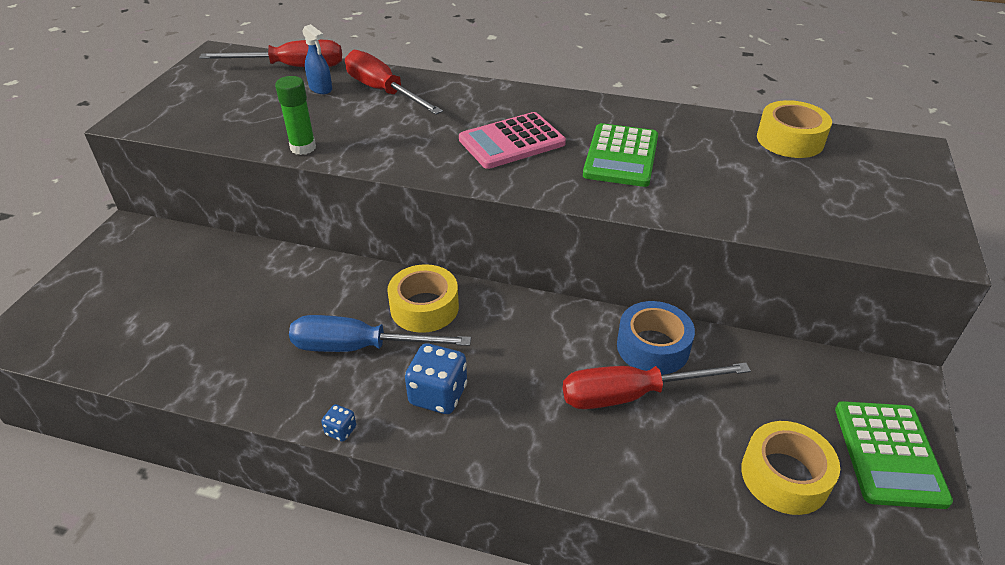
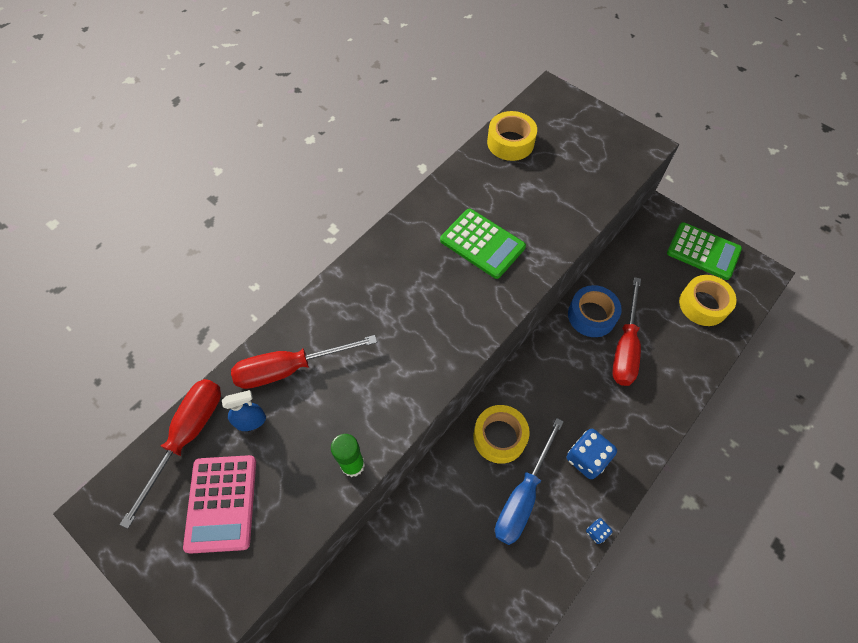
camera: 65 degrees left, 20 degrees up
pink calculator [459,112,566,169] -> pink calculator moved to [183,455,256,554]

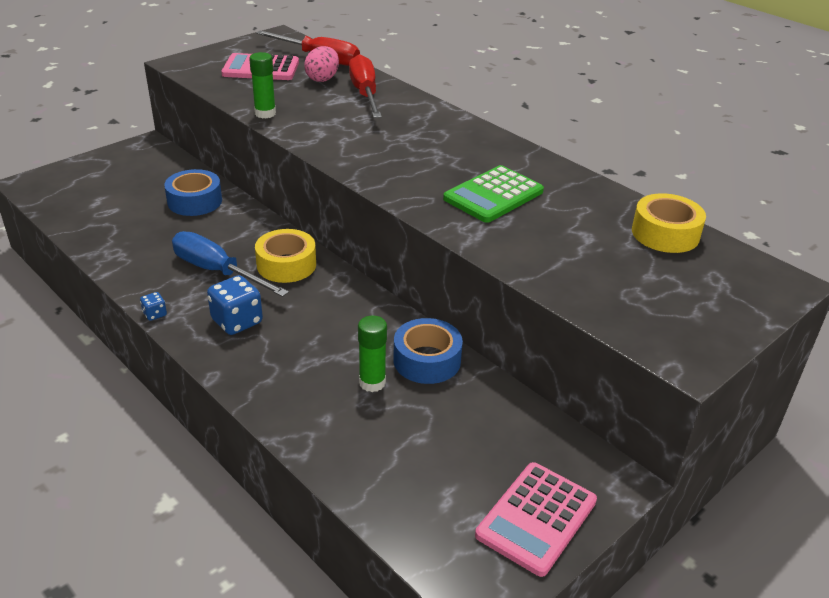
camera: 95 degrees right, 25 degrees down
blue spray bottle [222,390,266,431] -> pink egg [304,46,339,82]
red screwdriver [612,277,641,386] -> green glue stick [358,316,387,392]
green calculator [667,222,742,280] -> pink calculator [475,462,597,577]
yellow tape [679,275,737,326] -> none
none -> blue tape [164,169,222,216]

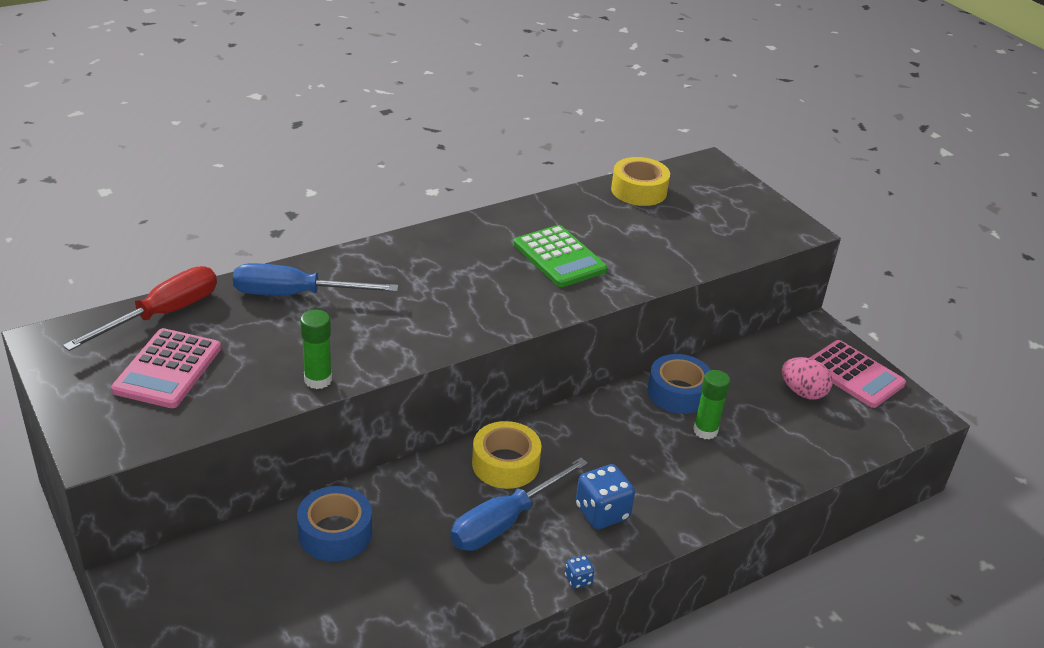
camera: 80 degrees left, 0 degrees up
pink egg [304,46,339,82] -> pink egg moved to [782,357,833,399]
red screwdriver [349,54,382,118] -> blue screwdriver [233,263,398,295]

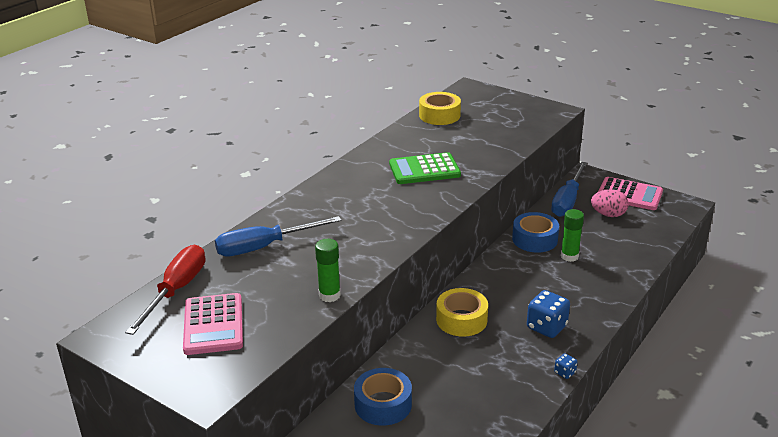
camera: 20 degrees left, 5 degrees down
blue screwdriver [450,458,588,551] -> blue screwdriver moved to [551,162,587,217]
green calculator [514,225,607,287] -> green calculator turned 135 degrees clockwise [389,152,461,184]

